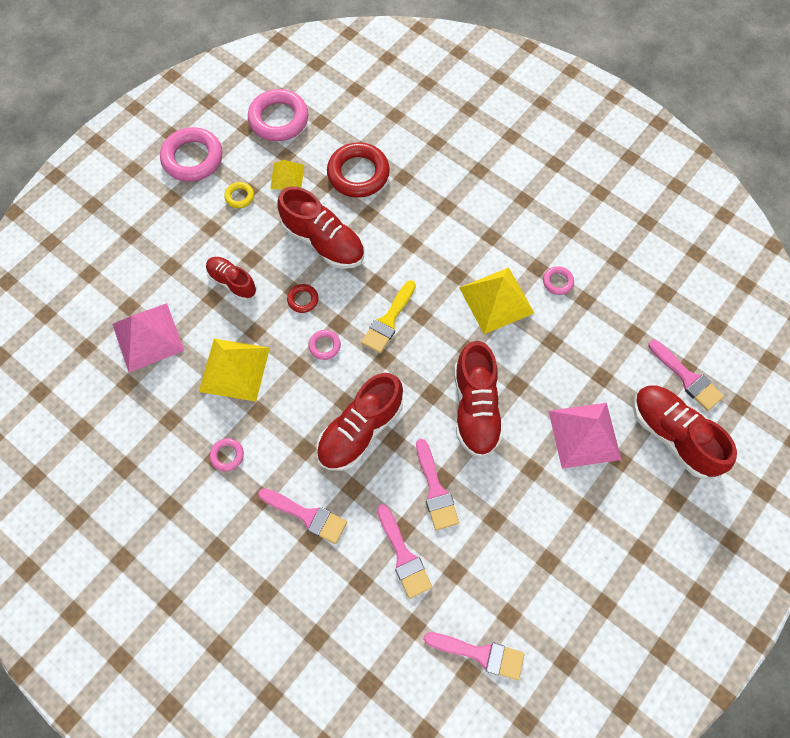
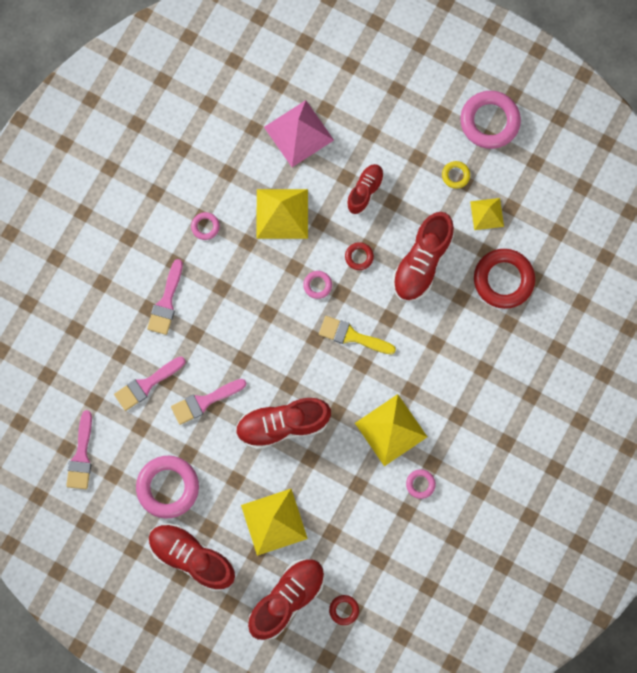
camera: 80 degrees right, 10 degrees up
pink ring [248,89,308,141] -> pink ring moved to [136,456,199,518]
red shoe [317,373,403,471] -> red shoe moved to [149,523,235,592]
pink pyramid [549,403,622,469] -> yellow pyramid [241,489,308,556]
pink brush [648,340,724,411] -> red ring [329,595,359,625]

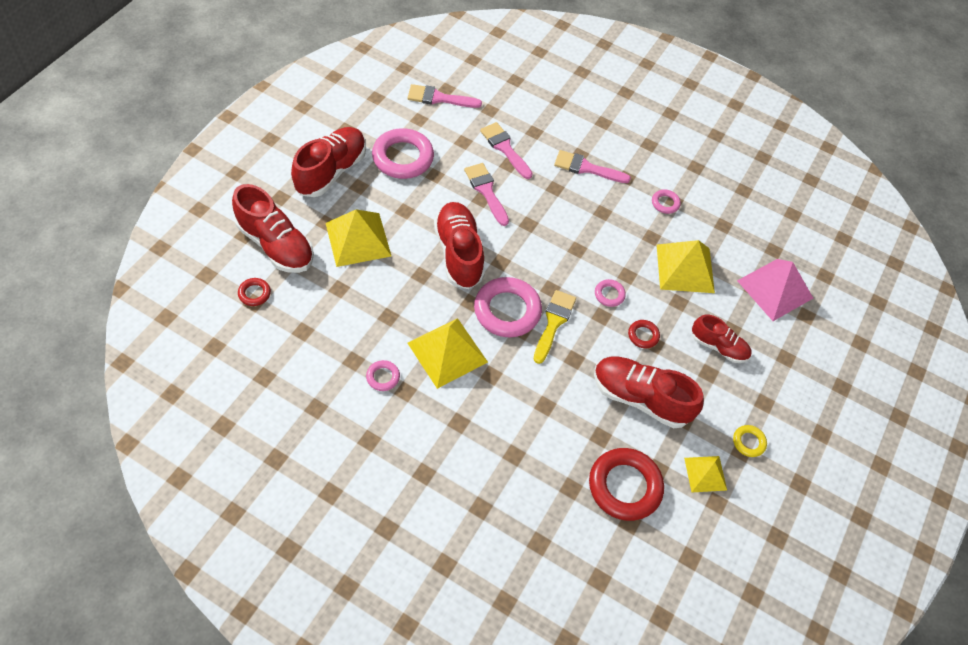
camera: 85 degrees right, 20 degrees down
pink ring [460,91,521,149] -> pink ring moved to [474,277,542,337]

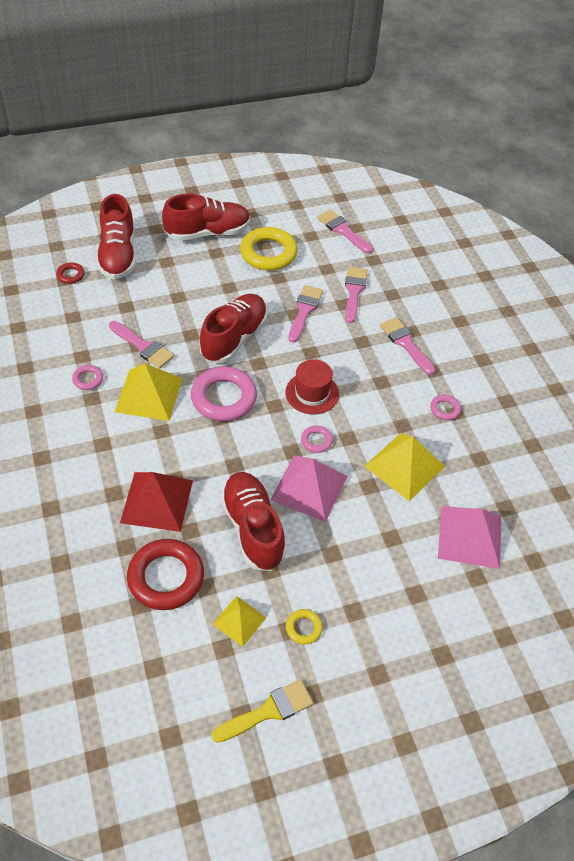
camera: 45 degrees right, 5 degrees down
yellow pyramid [326,209,391,267] -> none
pink ring [372,128,434,179] -> yellow ring [240,227,298,271]
yellow brush [534,290,576,364] -> yellow brush moved to [211,679,313,743]
red ring [628,320,660,348] -> pink pyramid [270,455,347,522]
red shoe [692,315,752,363] -> none
none -> pink brush [109,321,174,369]
none -> red pyramid [120,472,193,532]
none -> red hat [285,359,339,415]

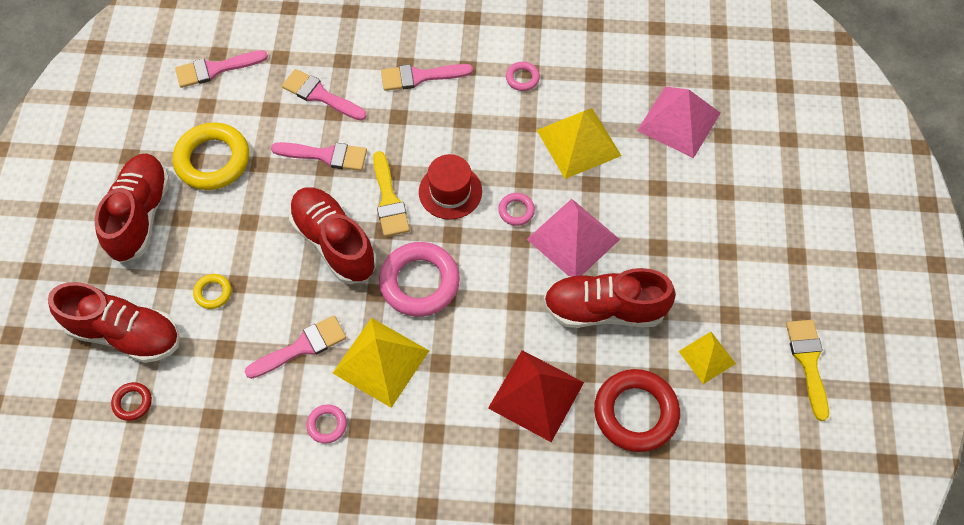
camera: 65 degrees left, 10 degrees up
yellow ring [286,609,323,645] -> yellow ring moved to [193,274,231,309]
pink brush [288,285,323,343] -> pink brush turned 150 degrees clockwise [271,142,367,171]
none -> yellow brush [373,151,410,237]

